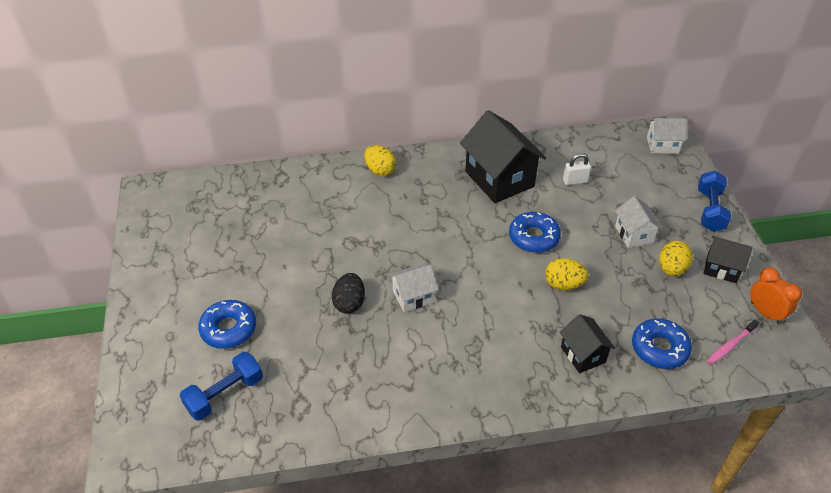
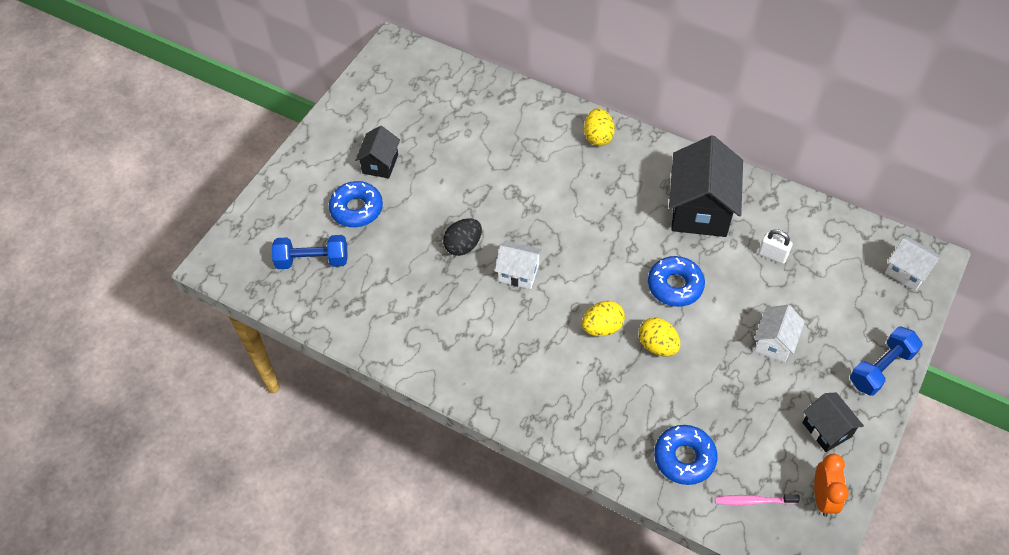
camera: 40 degrees right, 10 degrees up
black house [559,314,615,373] -> black house moved to [355,126,400,179]
yellow egg [659,241,693,276] -> yellow egg moved to [582,301,625,336]

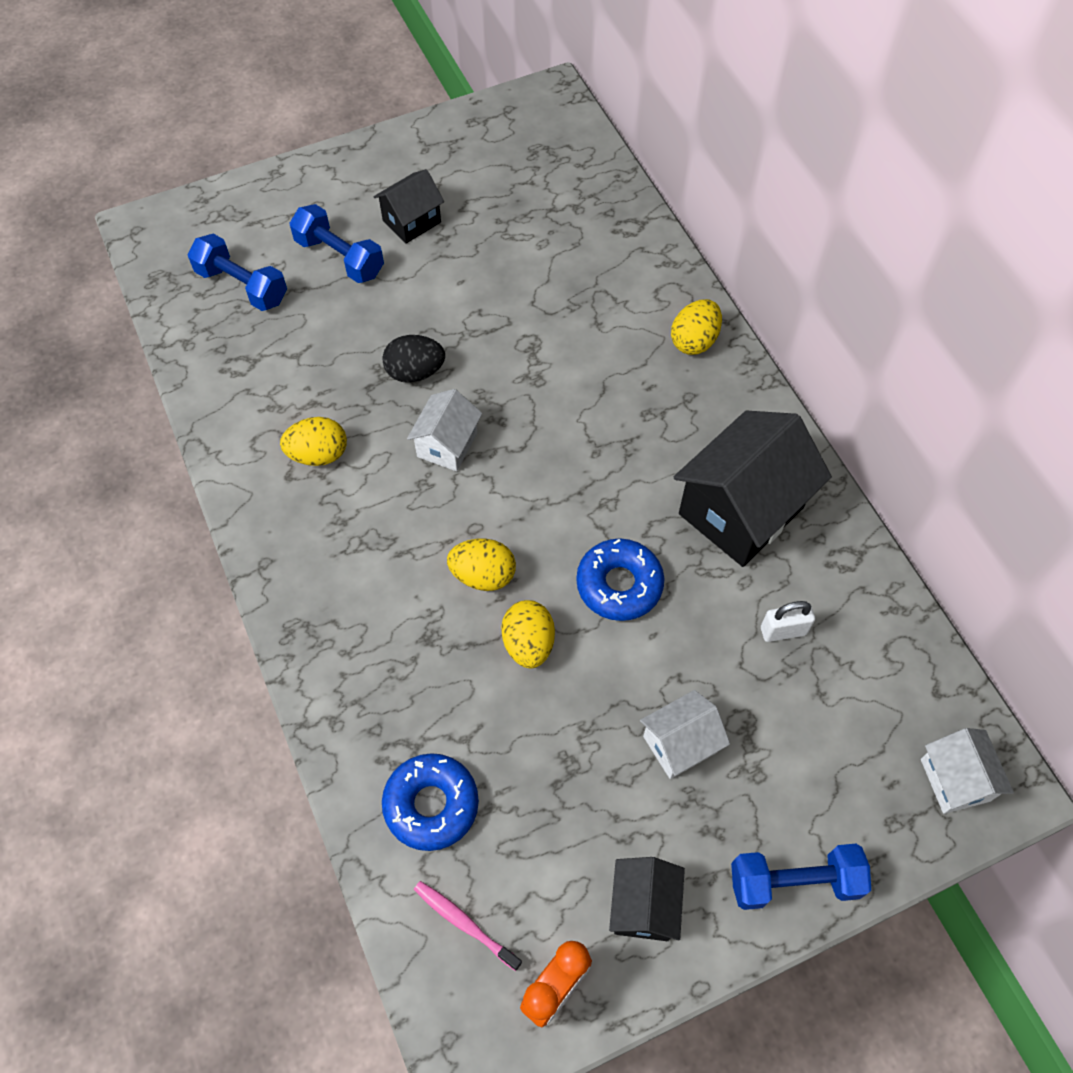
camera: 35 degrees right, 5 degrees up
blue donut [329,181,383,227] -> blue dumbbell [289,204,384,283]
white house [495,241,542,289] -> white house turned 60 degrees clockwise [407,389,482,471]
white padlock [758,229,793,264] -> white padlock turned 75 degrees counterclockwise [761,601,815,642]
none -> yellow egg [280,417,347,466]

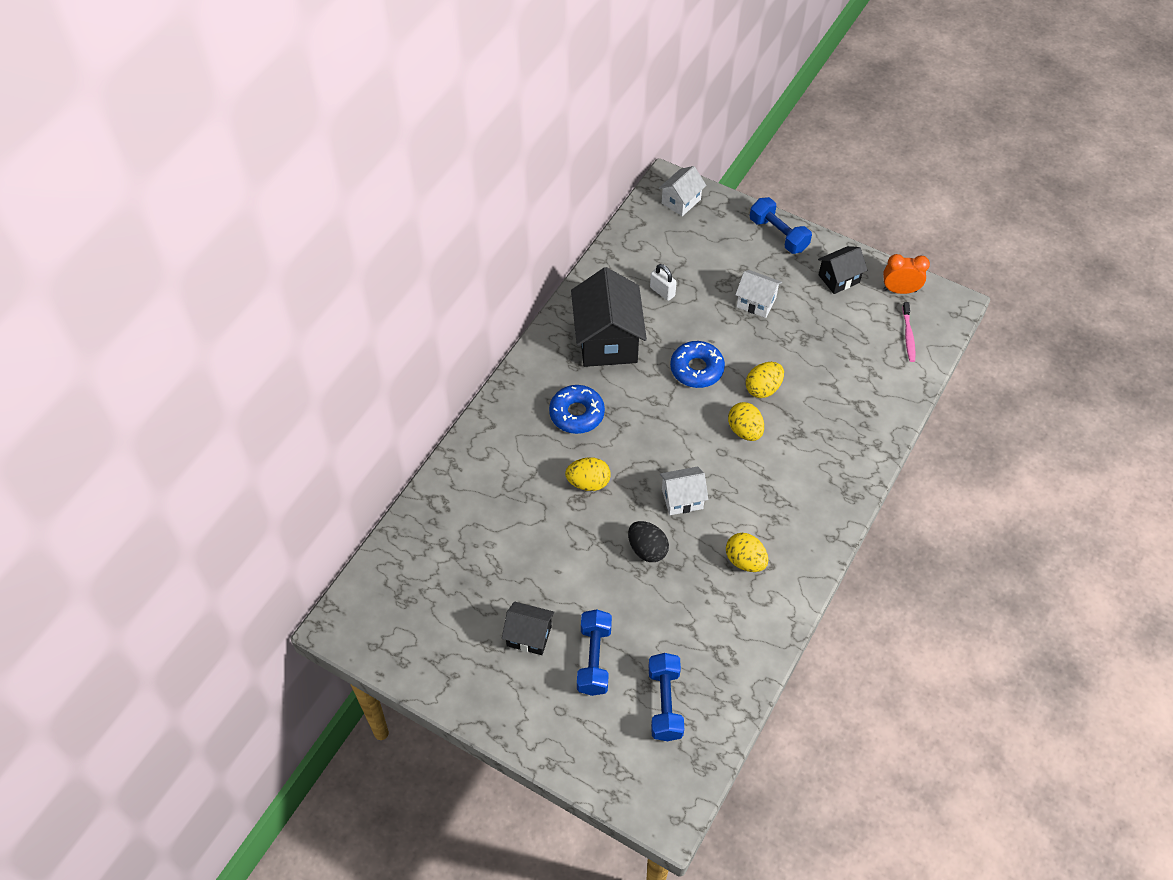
camera: 125 degrees left, 5 degrees down
blue donut [382,753,479,851] -> blue donut moved to [549,385,605,434]
yellow egg [671,299,722,355] -> yellow egg moved to [565,457,611,491]
black house [674,410,832,567] -> black house turned 75 degrees clockwise [571,267,647,367]

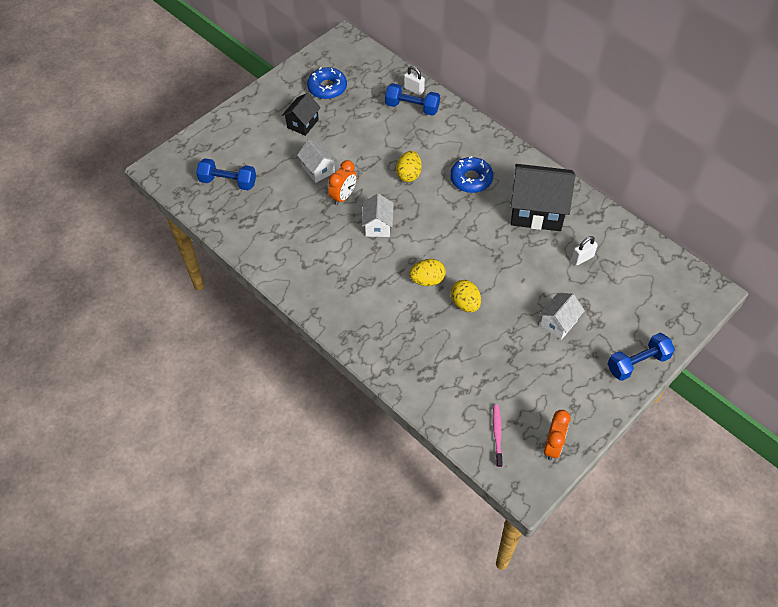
camera: 105 degrees right, 0 degrees up
blue dumbbell [577,610,612,696] -> blue dumbbell moved to [385,83,440,116]
black egg [628,521,669,562] -> orange clock [328,160,357,205]
white house [659,166,706,216] -> white house moved to [297,139,337,183]
blue donut [670,341,725,388] -> blue donut moved to [307,67,347,99]
yellow egg [726,533,768,572] -> none
black house [818,246,867,294] -> none
pink toothbrush [902,302,915,362] -> pink toothbrush turned 75 degrees clockwise [493,405,503,467]
none -> white padlock [404,66,425,95]

